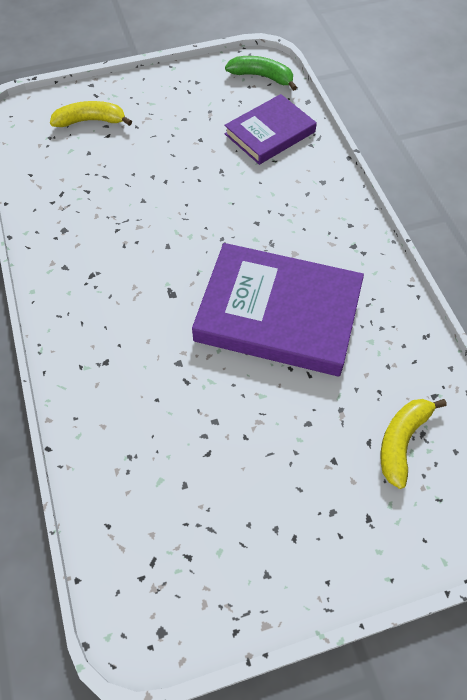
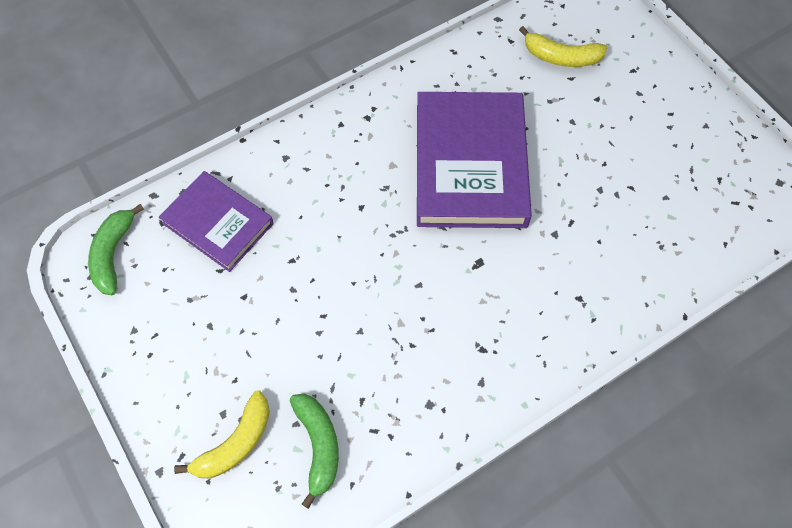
camera: 105 degrees left, 5 degrees up
yellow banana [50,101,132,127] -> yellow banana turned 120 degrees counterclockwise [174,390,270,478]
none -> green banana [290,394,339,509]

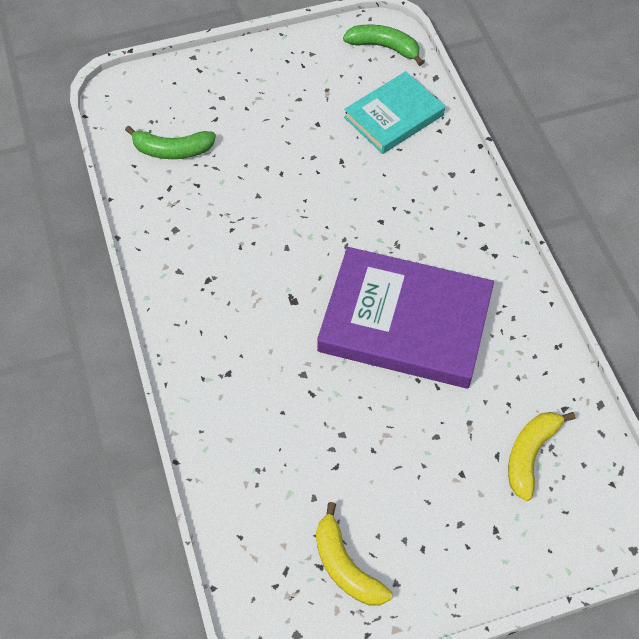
camera: 105 degrees right, 5 degrees down
purple book [159,171,274,272] -> turquoise book [344,71,445,154]
yellow banana [174,390,270,478] -> yellow banana moved to [316,502,392,605]

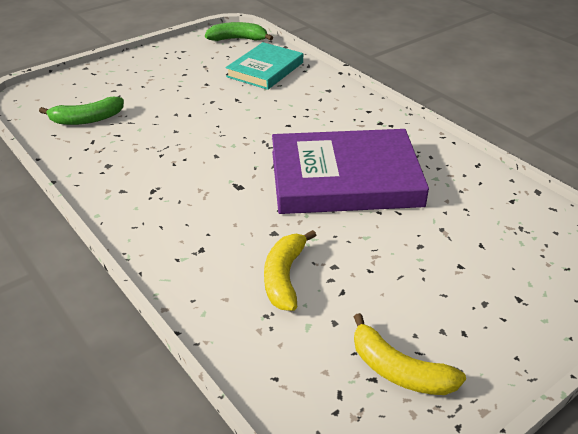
camera: 20 degrees left, 20 degrees down
yellow banana [508,412,575,501] -> yellow banana moved to [264,230,316,311]

